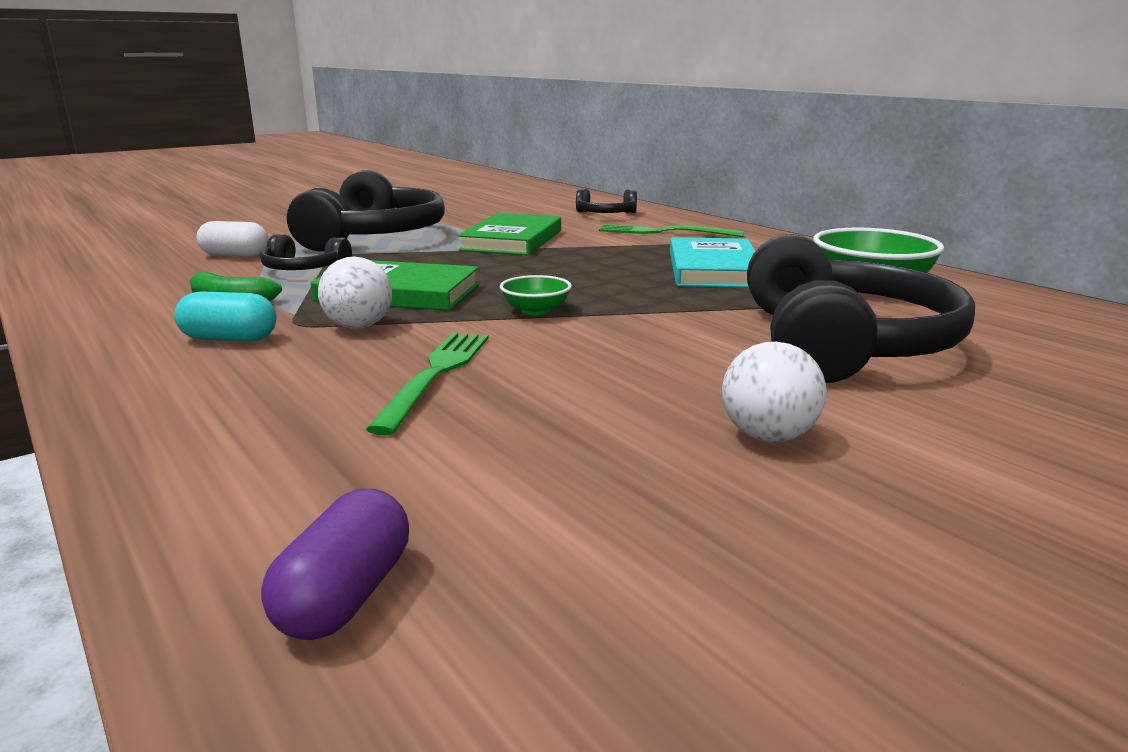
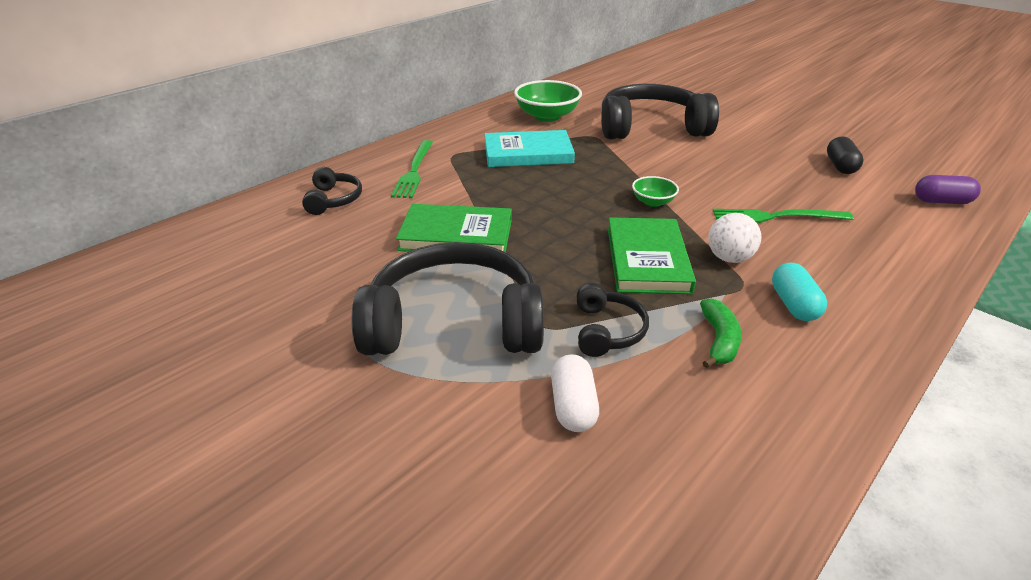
camera: 100 degrees left, 15 degrees up
white ball [722,342,826,442] -> none
none -> black capsule [827,136,863,174]

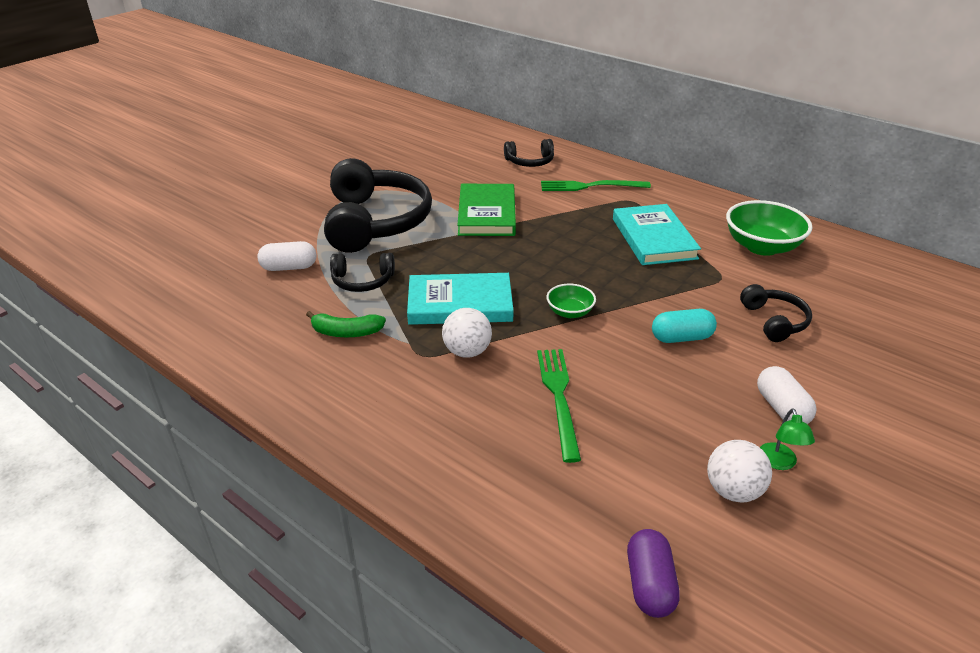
camera: 85 degrees right, 0 degrees up
black headphones [601,84,719,139] -> black headphones [740,284,812,342], size x0.47
green book [608,217,696,294] -> turquoise book [407,273,513,325]
turquoise capsule [772,262,827,321] -> turquoise capsule moved to [652,309,717,343]
black capsule [827,136,863,174] -> white ball [707,440,772,503]
none -> white capsule [757,366,817,424]
none -> green lamp [760,408,815,470]

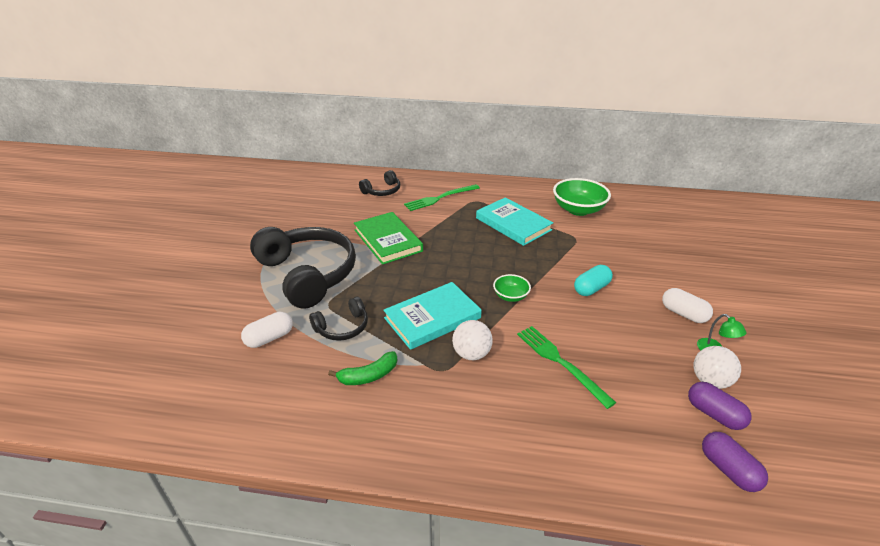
camera: 30 degrees left, 0 degrees up
black headphones [740,284,812,342] -> none
none -> purple capsule [688,382,752,430]

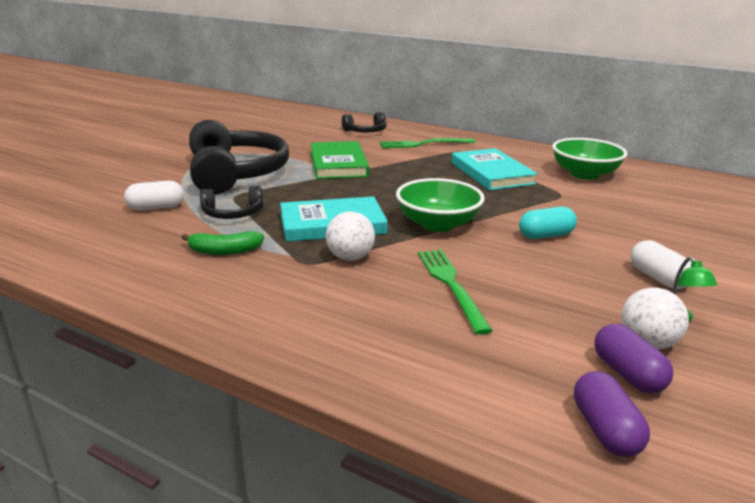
camera: 20 degrees right, 10 degrees down
green bowl [493,274,531,302] -> green bowl [396,178,485,232], size x1.87

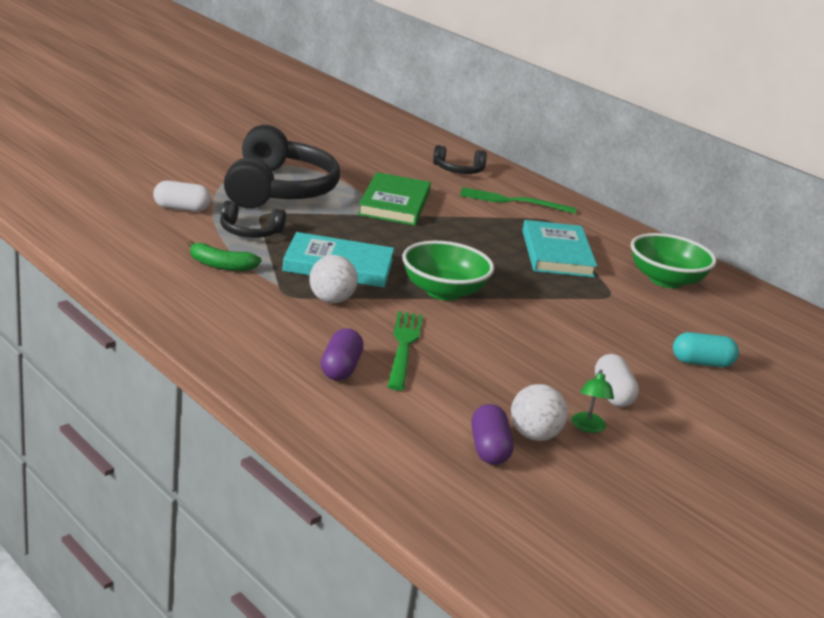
camera: 15 degrees right, 0 degrees up
turquoise capsule [519,207,577,239] -> turquoise capsule moved to [673,332,739,367]
purple capsule [574,371,650,457] -> purple capsule moved to [321,328,363,381]

